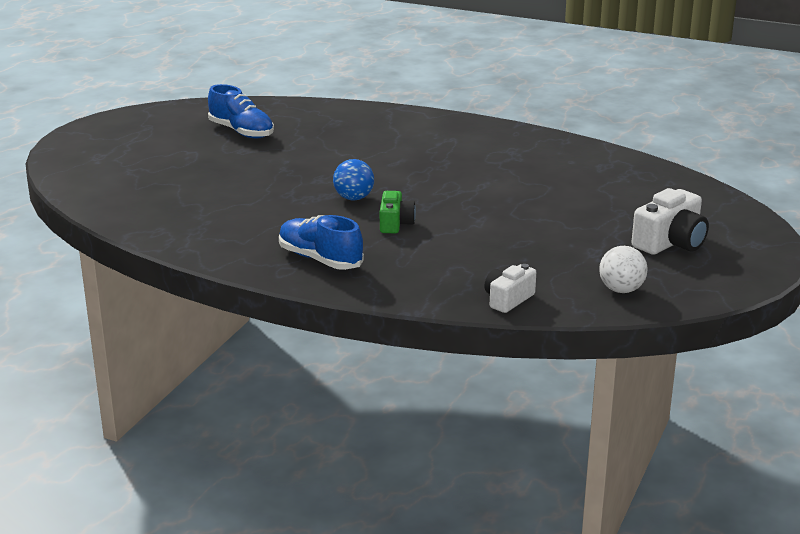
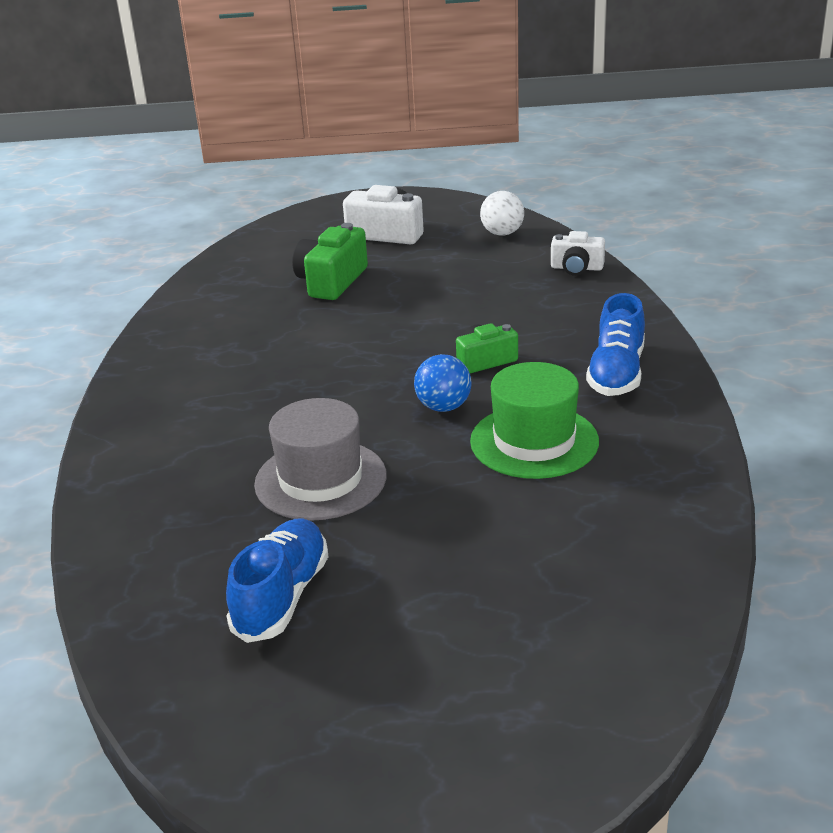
camera: 115 degrees left, 5 degrees up
none -> grey hat [254,398,387,521]
none -> green camera [292,223,368,300]
none -> green hat [470,362,599,479]

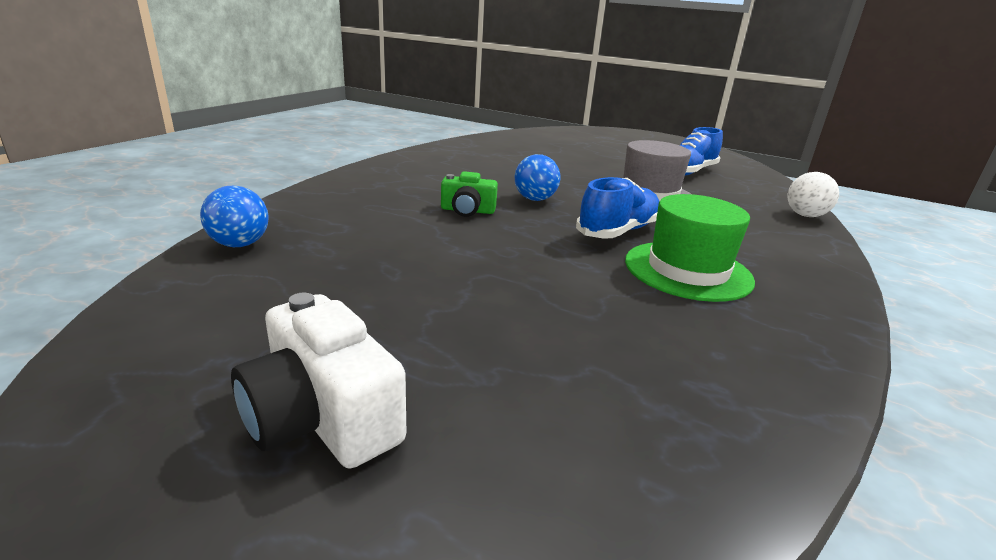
camera: 155 degrees left, 5 degrees down
green camera [292,223,368,300] -> none
green hat [470,362,599,479] -> green hat moved to [625,194,755,302]
white ball [480,191,524,236] -> white ball moved to [788,172,839,217]
white camera [551,231,605,276] -> blue ball [200,186,269,247]
blue shoe [586,293,645,396] -> blue shoe moved to [576,177,659,239]

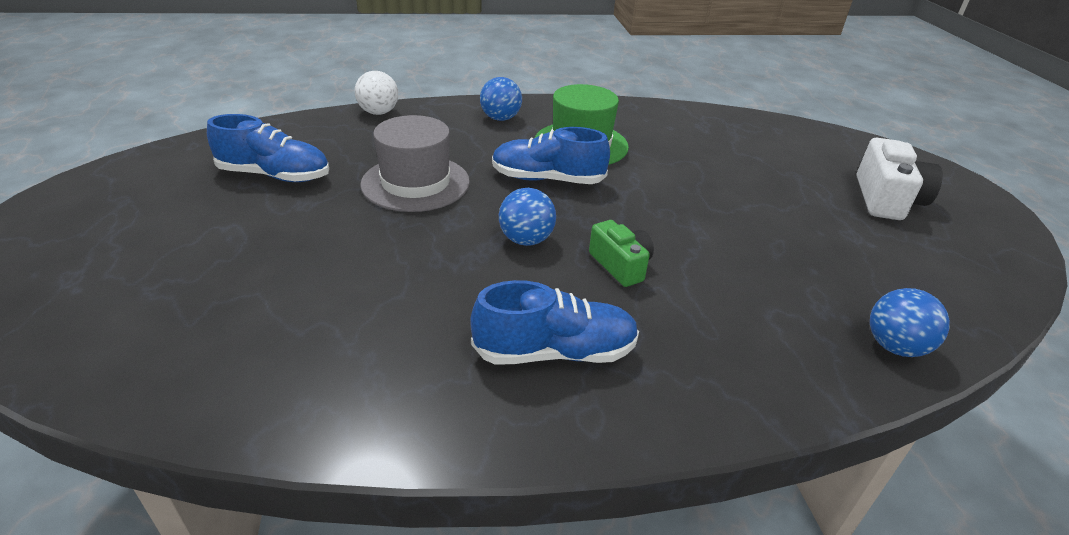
camera: 125 degrees left, 10 degrees up
none -> blue shoe [470,280,639,365]
none -> blue ball [480,77,522,121]

